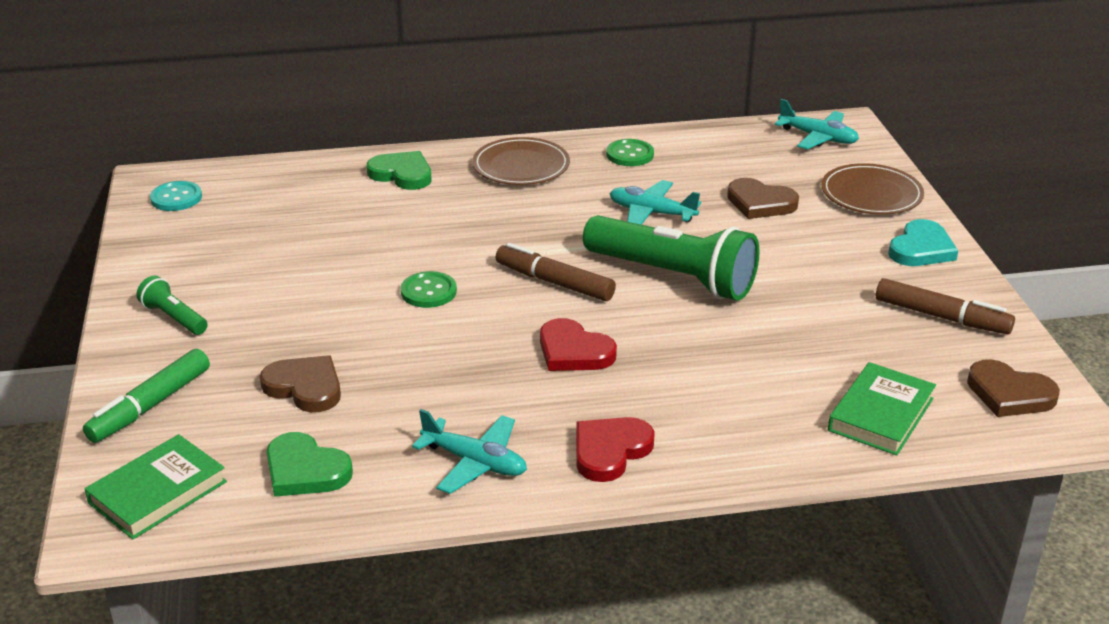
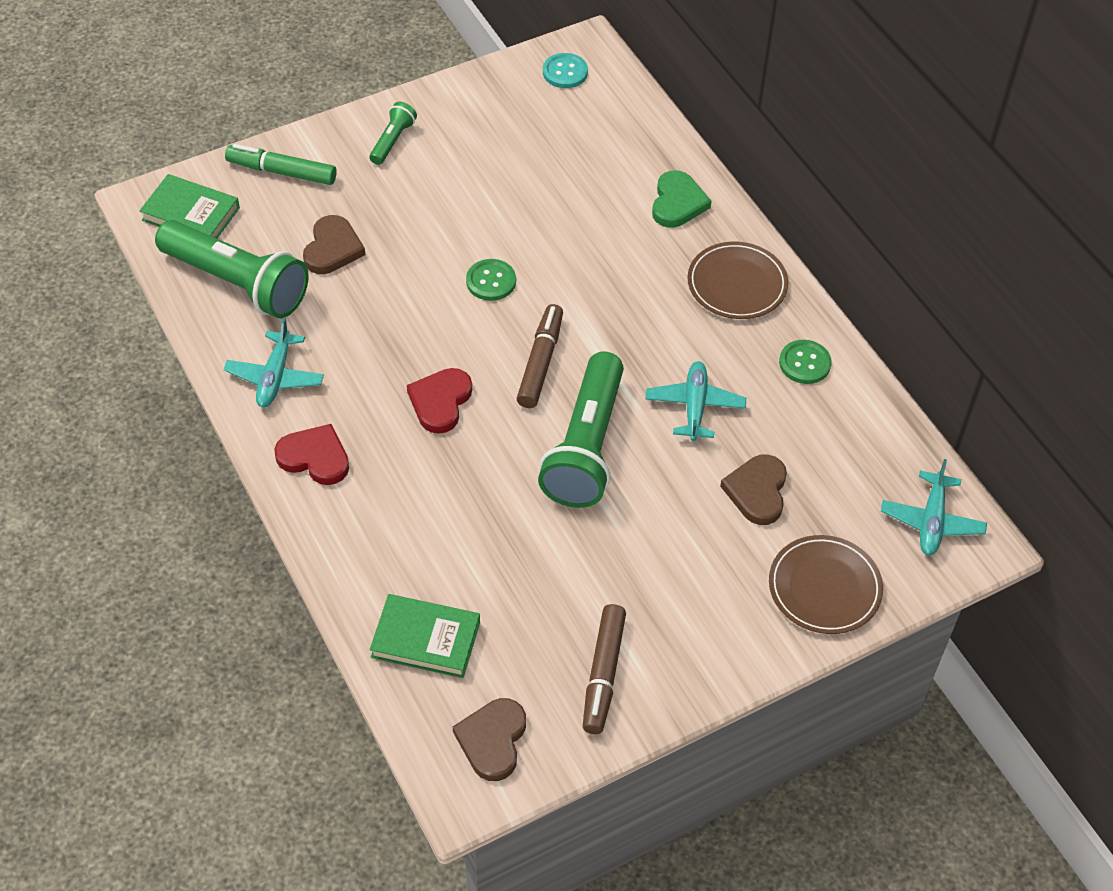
camera: 70 degrees right, 20 degrees up
green heart [267,432,353,497] -> green flashlight [155,220,309,318]
turquoise heart [888,219,958,266] -> none

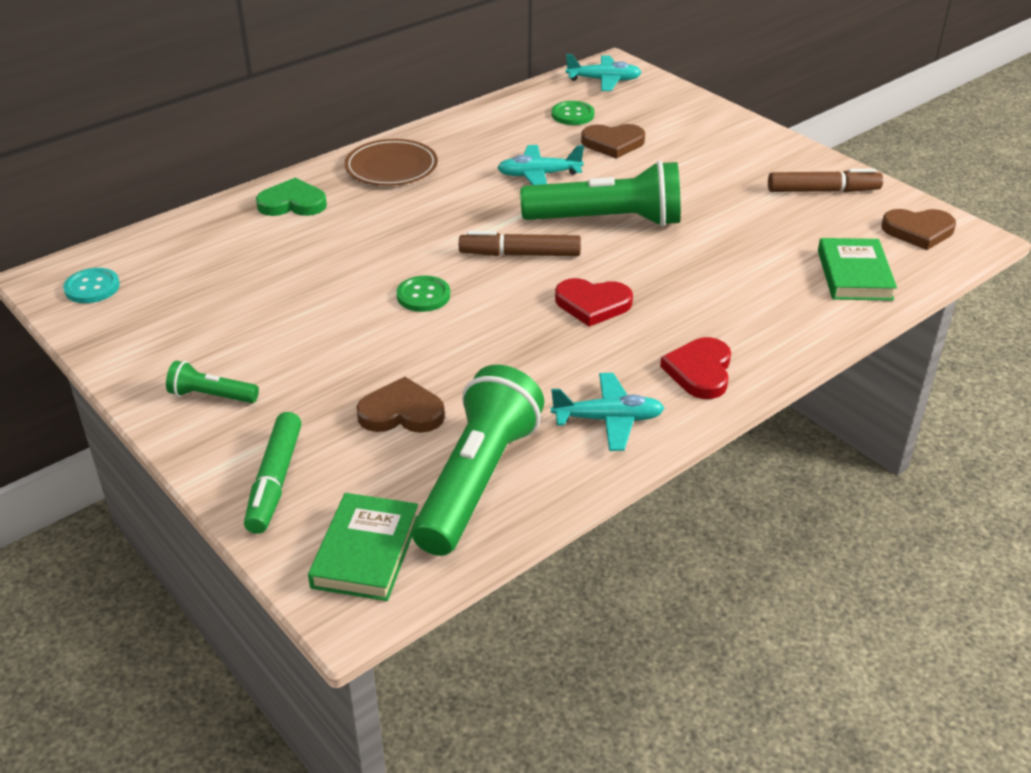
camera: 100 degrees left, 15 degrees down
brown plate [769,535,883,634] -> none
green button [779,340,832,384] -> green button moved to [552,101,594,125]

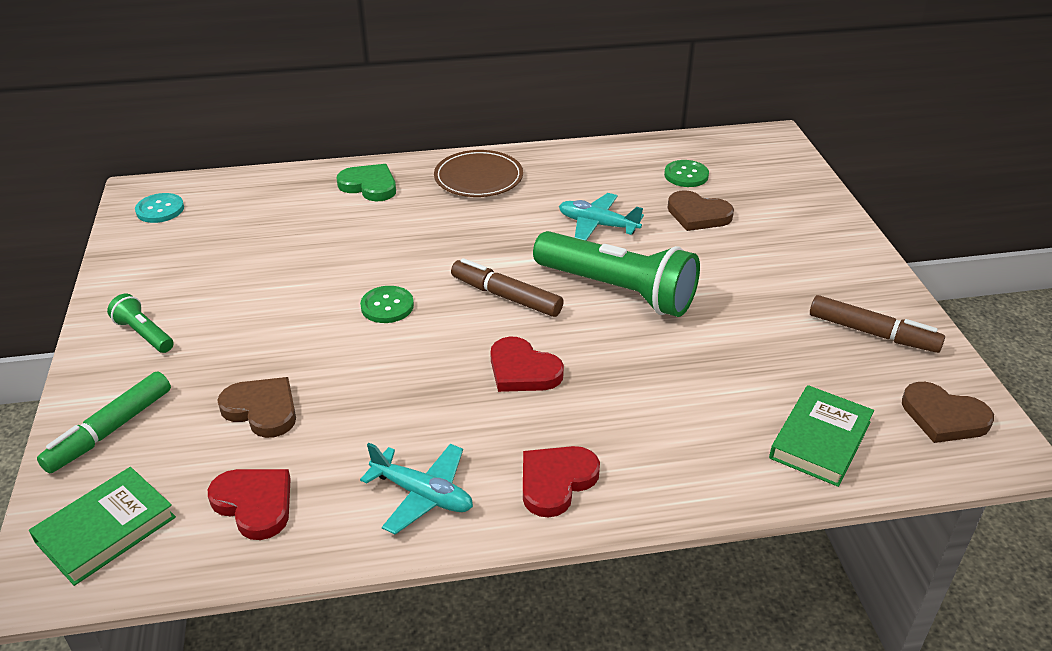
camera: 30 degrees right, 0 degrees up
green flashlight [412,365,544,556] -> red heart [208,469,291,540]
turquoise plane [566,54,642,91] -> none

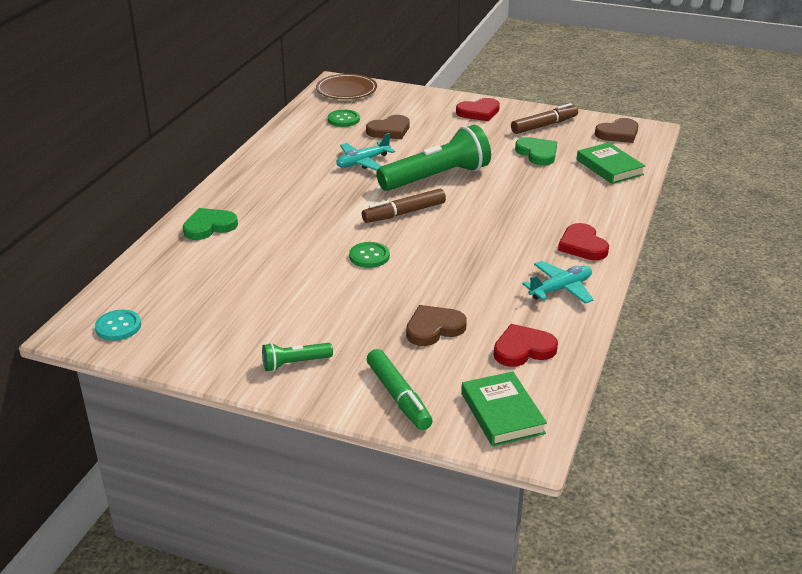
camera: 60 degrees left, 5 degrees down
brown plate [434,150,523,197] -> brown plate moved to [316,74,377,99]
red heart [490,337,564,392] -> red heart moved to [456,98,500,121]
none -> green heart [515,137,557,165]

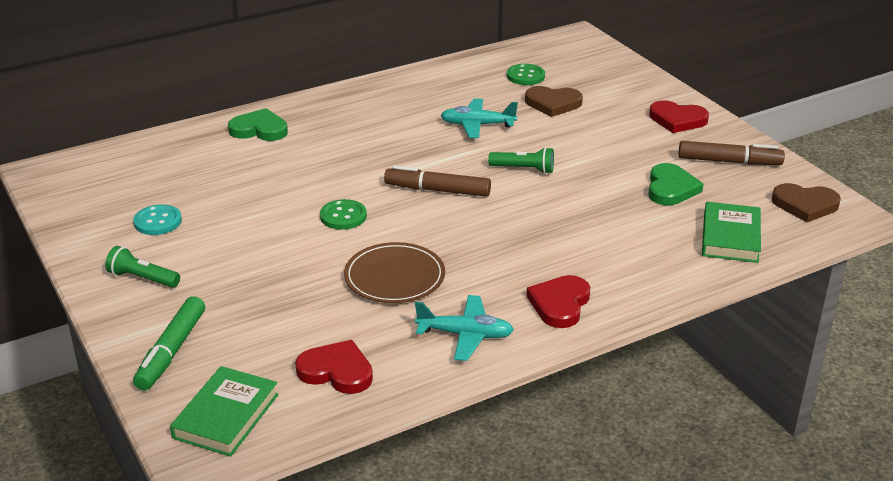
camera: 40 degrees right, 0 degrees up
turquoise button [95,310,141,341] -> turquoise button moved to [133,204,182,235]
brown plate [316,74,377,99] -> brown plate moved to [344,242,445,303]
green flashlight [376,125,491,191] -> green flashlight [488,147,554,174], size x0.46
brown heart [406,305,467,346] -> none

